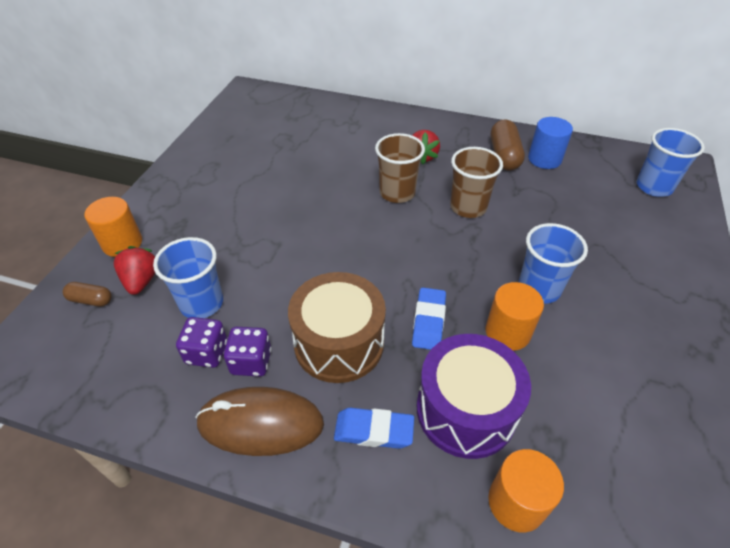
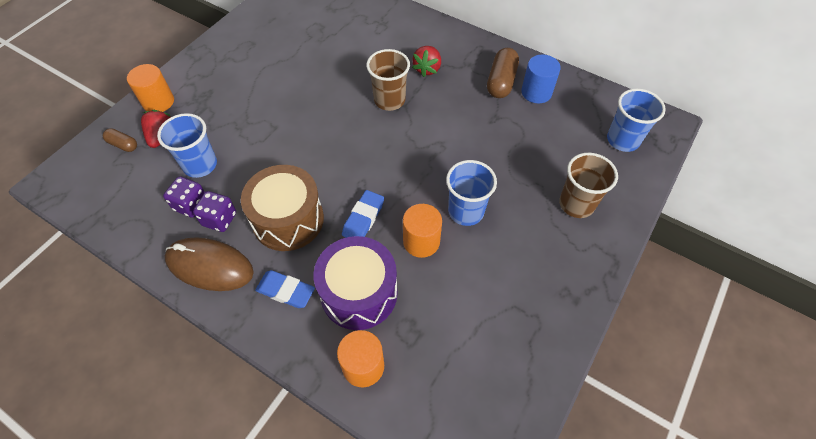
camera: 15 degrees right, 10 degrees up
brown cup [450,147,503,218] -> brown cup moved to [559,153,618,218]

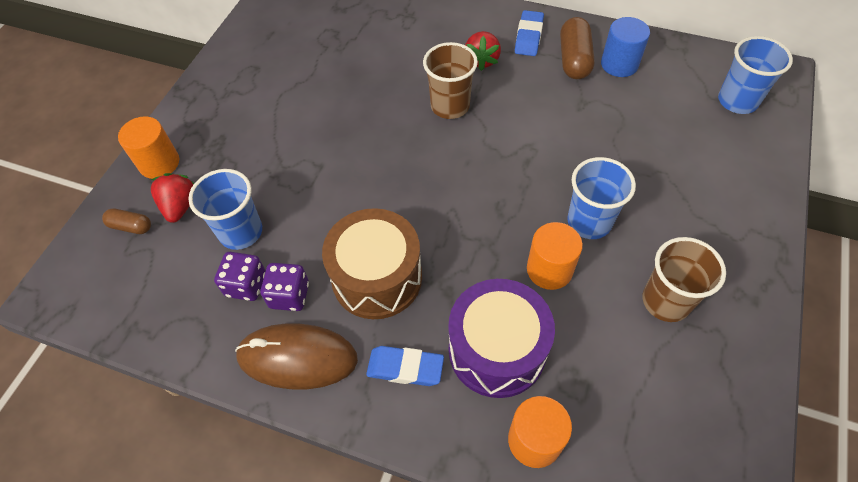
camera: 10 degrees left, 0 degrees up
blue eraser [342,190,384,238] -> blue eraser moved to [515,10,544,56]
brown cup [559,153,618,218] -> brown cup moved to [643,237,726,322]

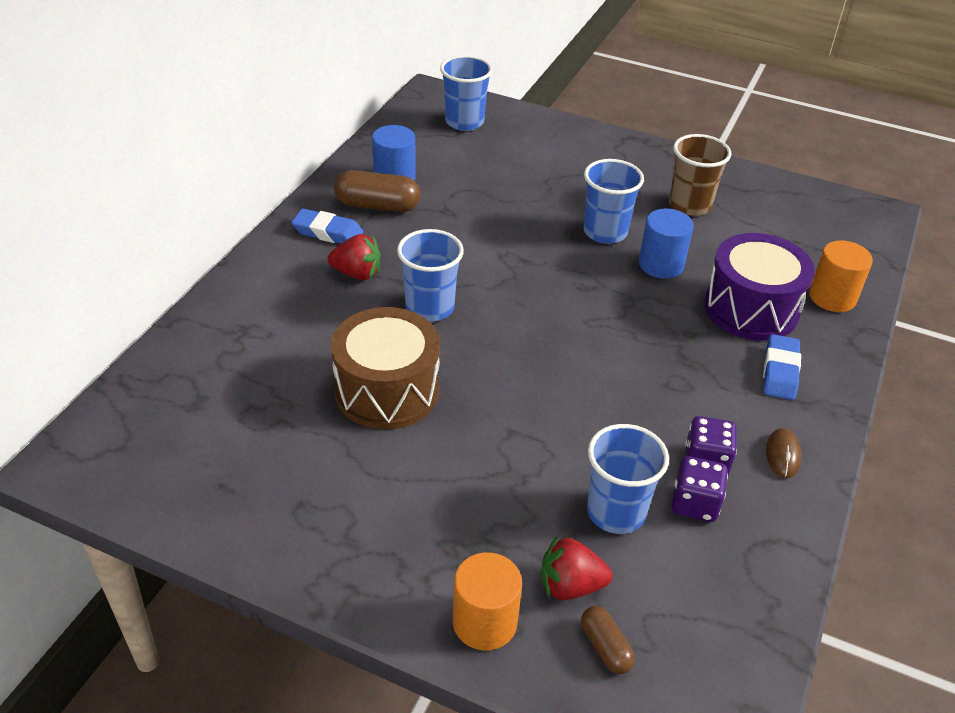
camera: 90 degrees left, 15 degrees down
brown capsule [102,208,151,234] -> brown capsule turned 45 degrees counterclockwise [581,606,635,674]
brown mouse [235,323,358,389] -> brown mouse [766,428,801,478], size x0.46
brown drum [322,208,422,319] -> brown drum moved to [331,307,440,430]
brown cup [423,42,478,119] -> blue cup [397,229,464,322]
orange cylinder [527,222,583,290] -> blue cylinder [639,209,694,279]

